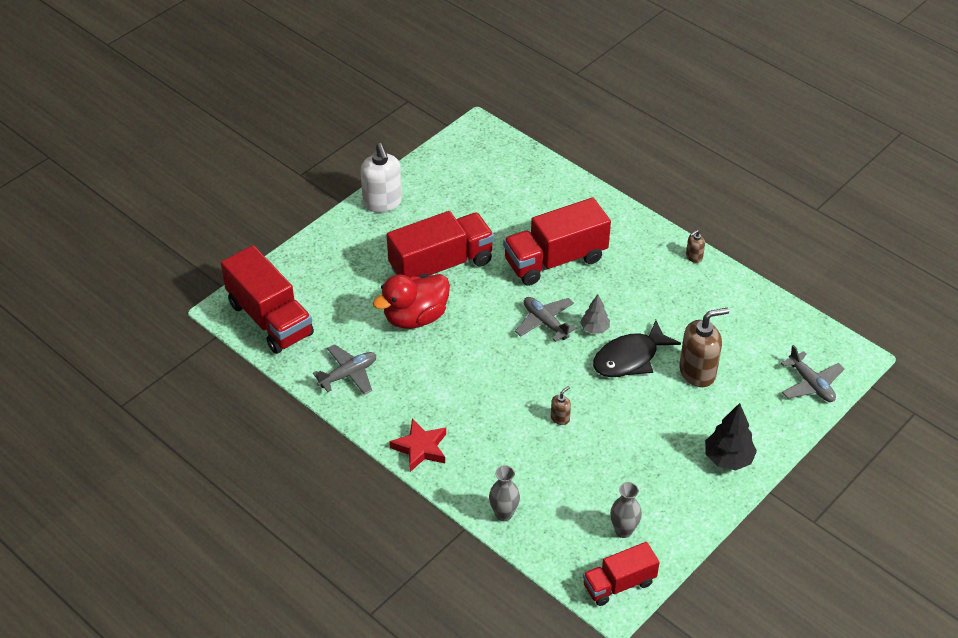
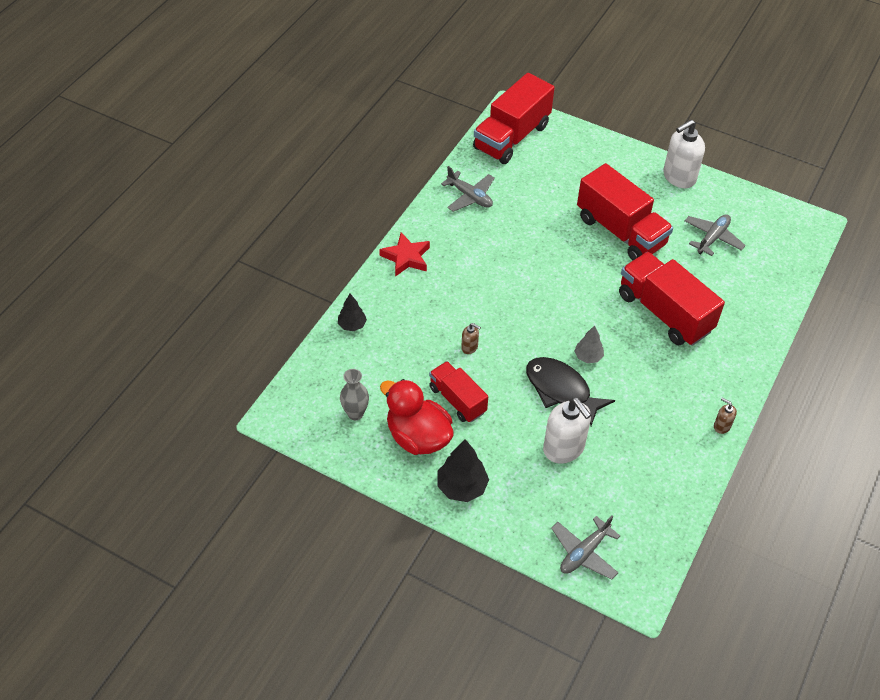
camera: 75 degrees right, 5 degrees up
red duck [373,274,450,329] -> red duck moved to [380,379,454,455]
grey vase [489,465,520,521] -> black tree [338,294,367,331]
grey plane [515,297,577,342] -> grey plane moved to [685,214,746,256]
red truck [583,542,660,606] -> red truck moved to [429,361,488,422]
brown soap dispenser [679,308,729,387] -> white soap dispenser [543,397,591,464]

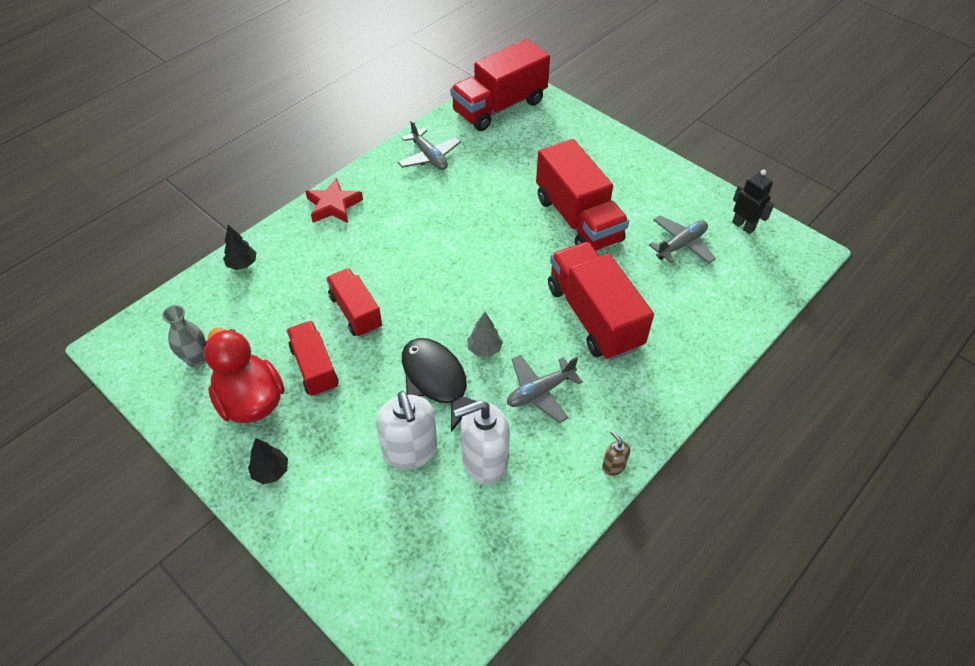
camera: 15 degrees right, 0 degrees up
black tree [437,439,489,502] -> black tree [248,438,288,484], size x0.62
brown soap dispenser [461,323,481,354] -> red truck [326,268,382,337]
grey plane [551,516,620,579] -> grey plane moved to [507,355,583,423]
white soap dispenser [663,120,705,188] -> white soap dispenser moved to [454,400,510,484]
none -> black robot [732,170,774,234]

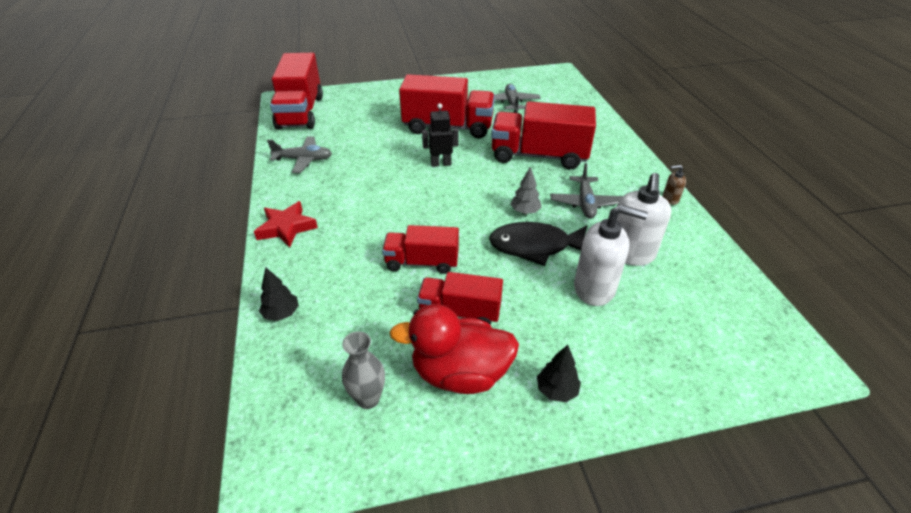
camera: 55 degrees left, 10 degrees down
black robot [732,170,774,234] -> black robot moved to [422,103,459,167]

